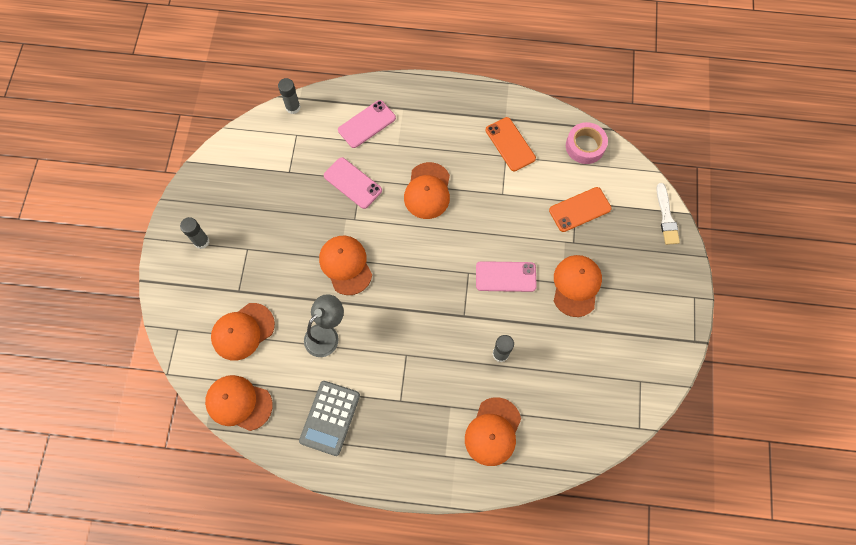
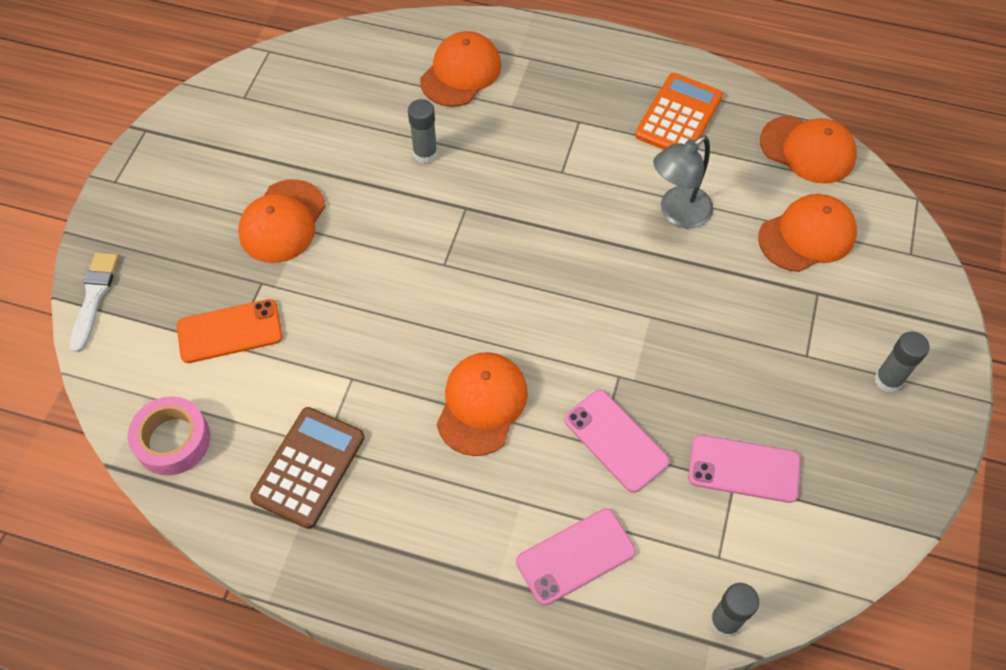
camera: 170 degrees left, 10 degrees down
grey calculator [299,381,360,456] -> orange calculator [635,73,723,150]
orange cap [319,236,372,295] -> none
pink phone [476,261,537,292] -> pink phone moved to [688,435,800,503]
orange phone [486,117,536,171] -> brown calculator [250,407,365,529]

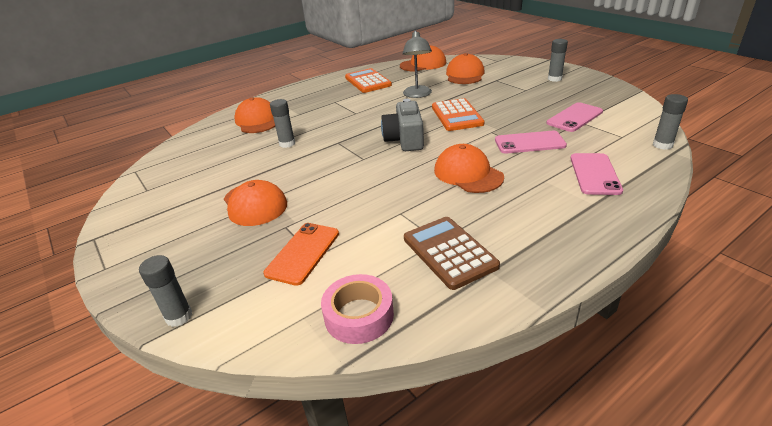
camera: 50 degrees left, 25 degrees down
white brush [69,253,119,353] -> grey glue stick [139,255,192,327]
none -> grey camera [381,99,424,151]
none -> orange calculator [432,98,484,131]

